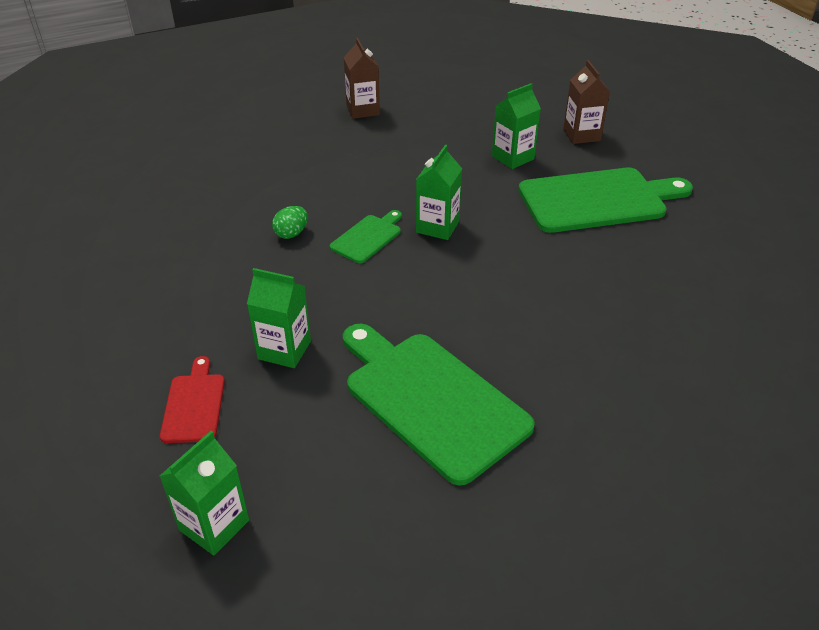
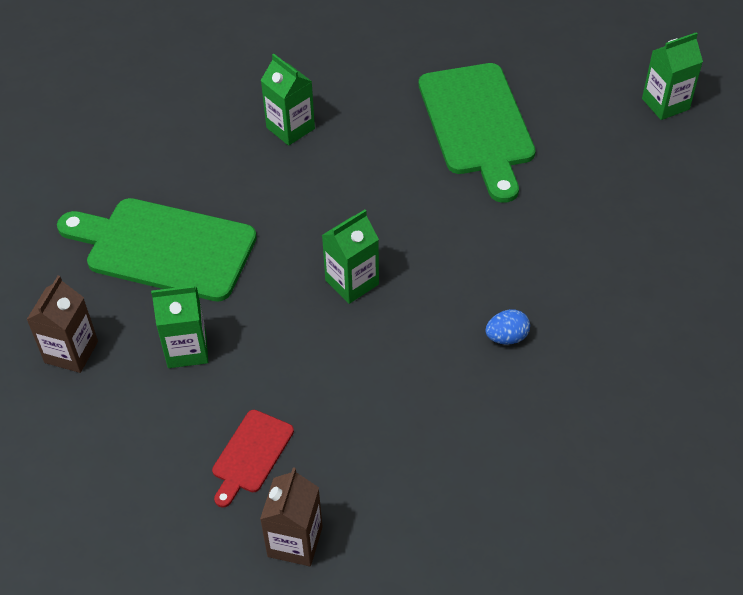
camera: 150 degrees left, 10 degrees up
red cutting board [160,356,225,443] -> red cutting board moved to [212,410,294,508]
green carton [247,268,311,368] -> green carton moved to [261,53,315,146]
green egg [272,206,308,239] -> blue egg [485,309,530,345]
green cutting board [330,210,402,263] -> none

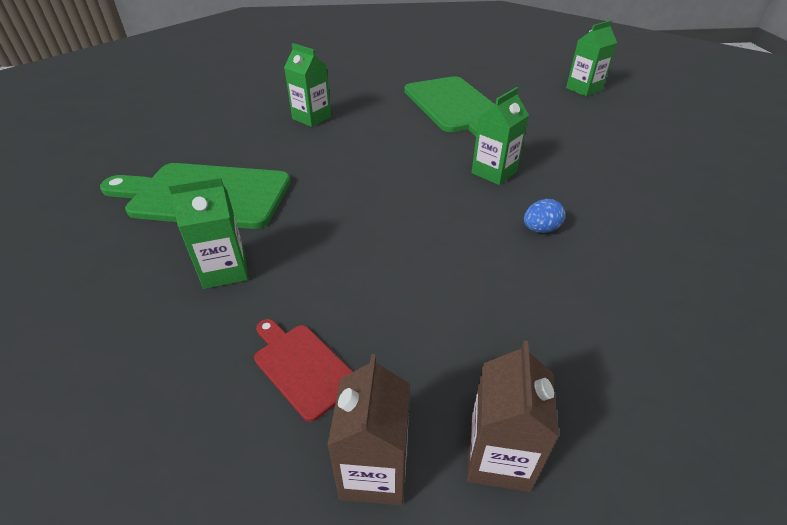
camera: 10 degrees left, 10 degrees down
brown carton [26,275,98,373] -> brown carton moved to [467,340,559,492]
red cutting board [212,410,294,508] -> red cutting board turned 120 degrees clockwise [254,319,353,422]
green carton [322,210,379,304] -> green carton moved to [471,87,529,185]

